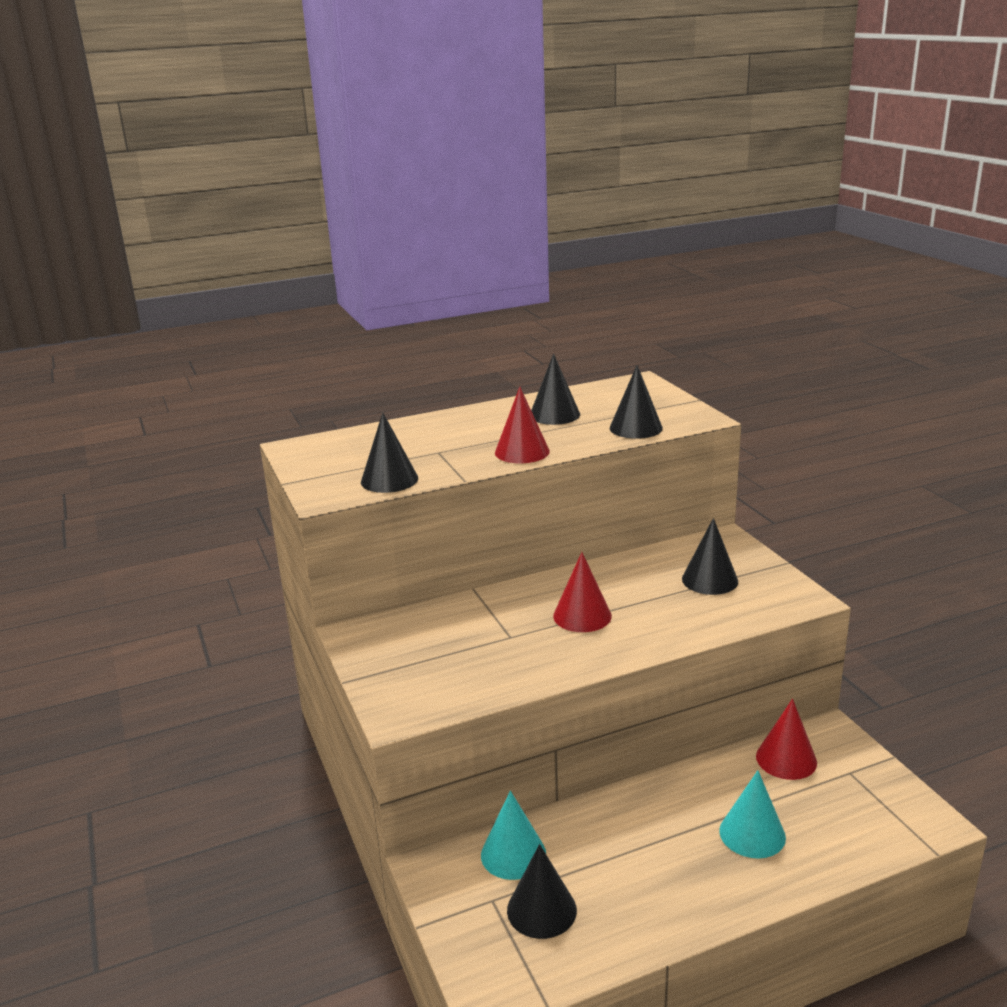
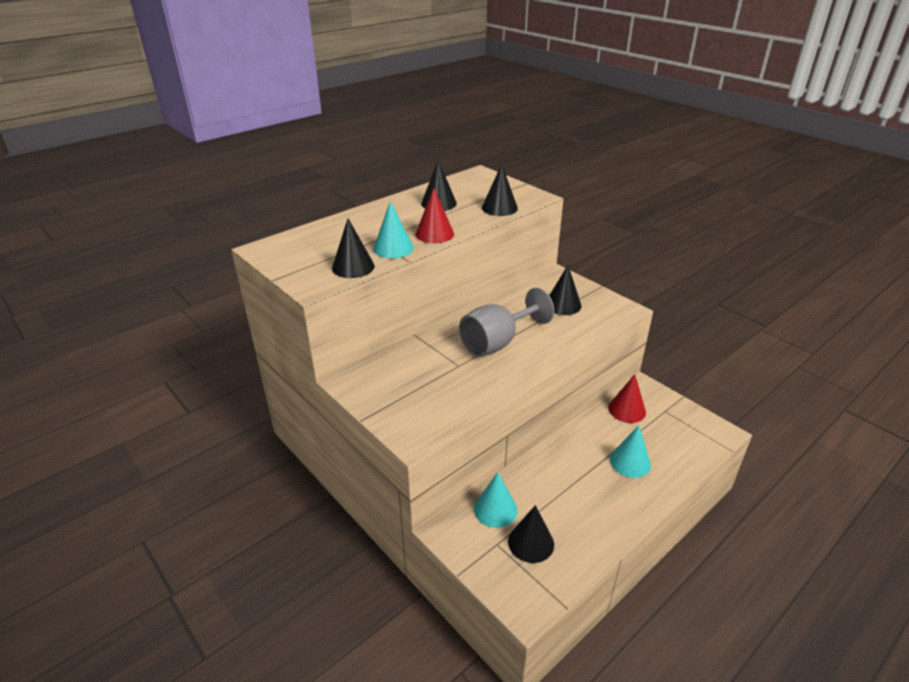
camera: 20 degrees left, 10 degrees up
red cone [553,552,612,632] -> grey goblet [459,288,554,357]
none -> turquoise cone [373,201,414,258]

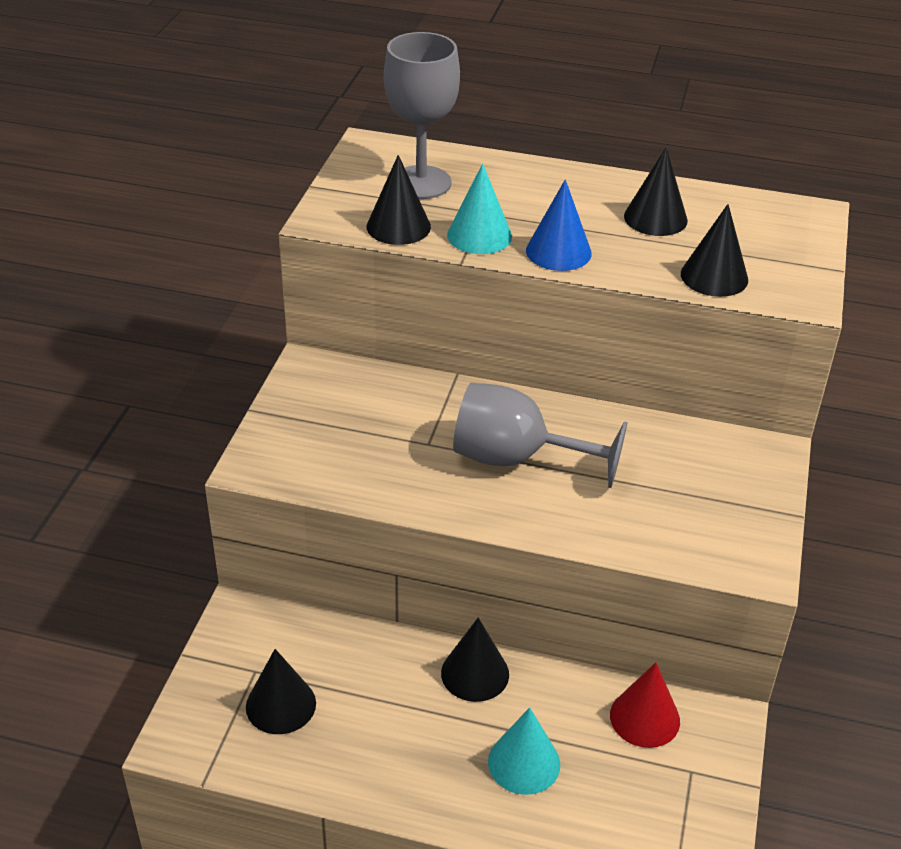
camera: 55 degrees right, 5 degrees up
red cone [415,188,454,243] -> blue cone [526,179,592,271]
turquoise cone [474,472,518,528] -> none
black cone [549,265,581,315] -> black cone moved to [441,618,509,702]
none -> grey goblet [384,32,460,199]

